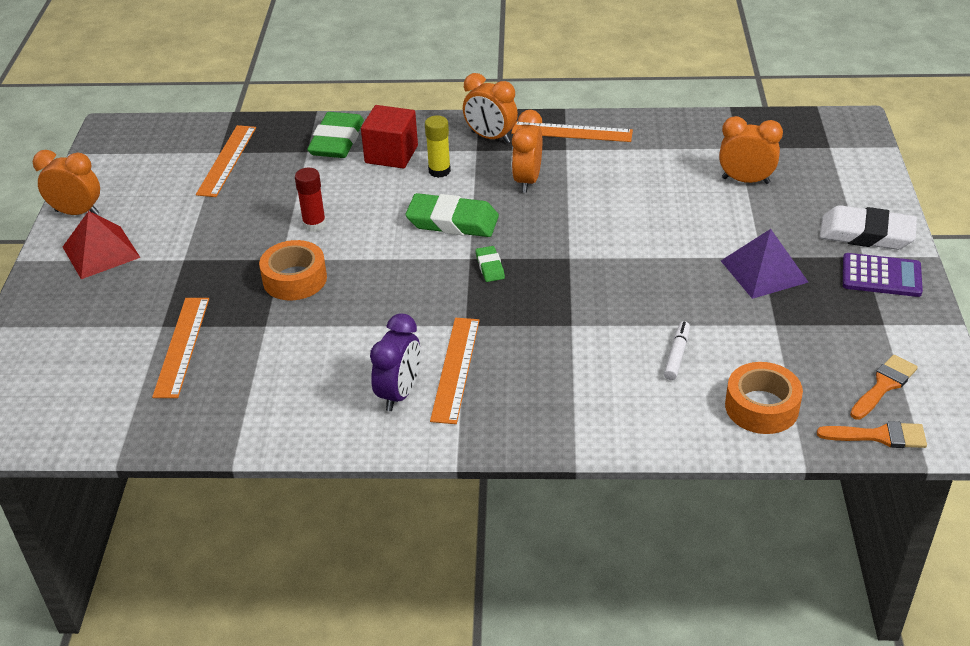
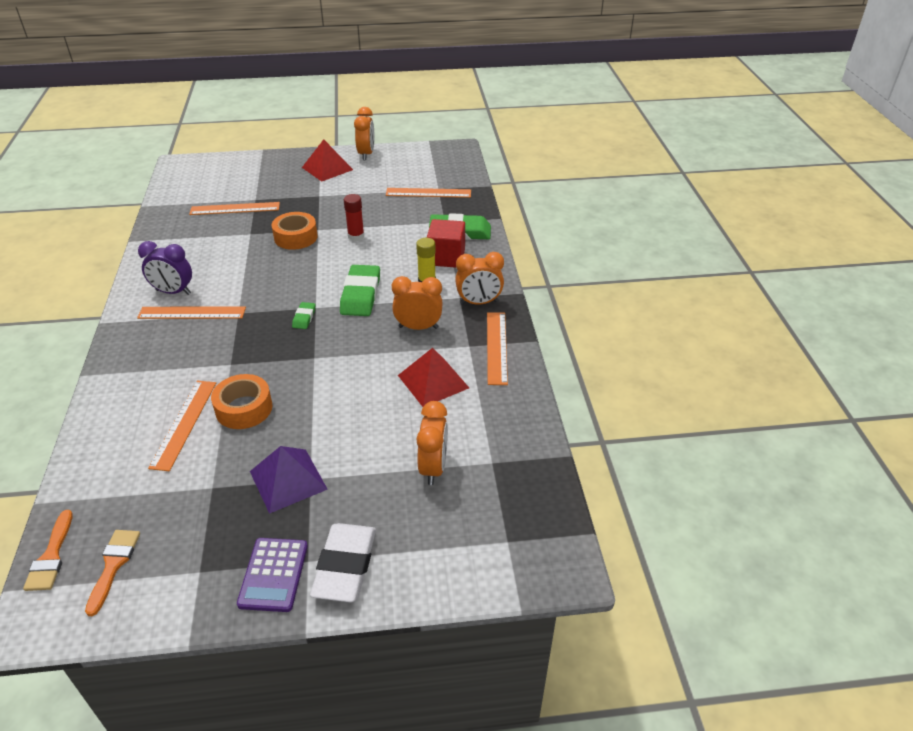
camera: 80 degrees right, 0 degrees up
orange clock [463,73,518,143] -> orange clock turned 120 degrees counterclockwise [455,252,504,305]
green eraser [476,246,505,282] -> green eraser turned 60 degrees counterclockwise [292,302,315,329]
white marker [664,321,690,380] -> orange ruler [148,380,216,471]
orange tape [725,362,803,434] -> orange tape moved to [211,374,273,429]
orange brush [850,355,918,420] -> orange brush turned 120 degrees counterclockwise [85,530,140,616]
none -> red pyramid [398,348,469,407]

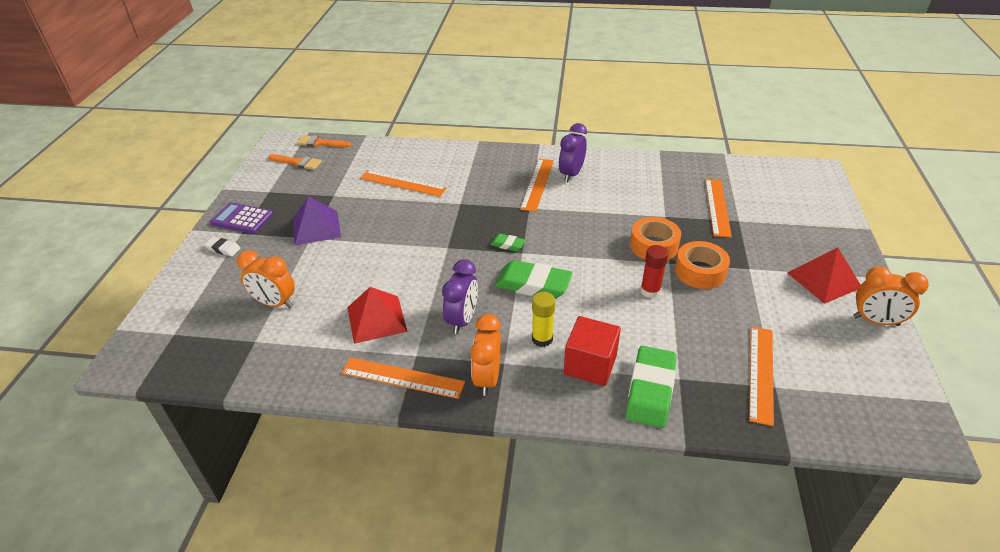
camera: 105 degrees right, 0 degrees up
orange tape [211,374,273,429] -> orange tape moved to [675,241,730,289]
white eraser [310,523,376,602] -> white eraser [204,237,241,257], size x0.49
orange clock [392,276,443,330] -> purple clock [442,259,478,334]

